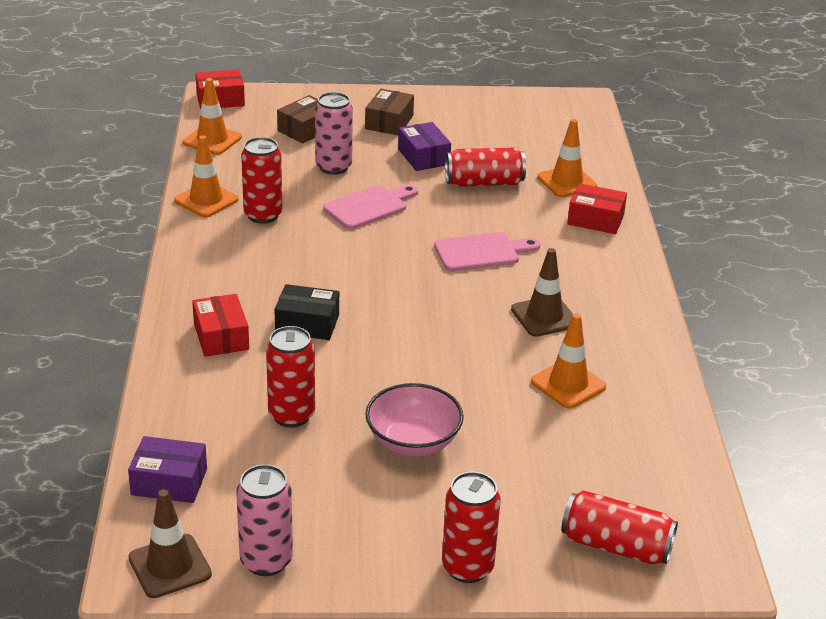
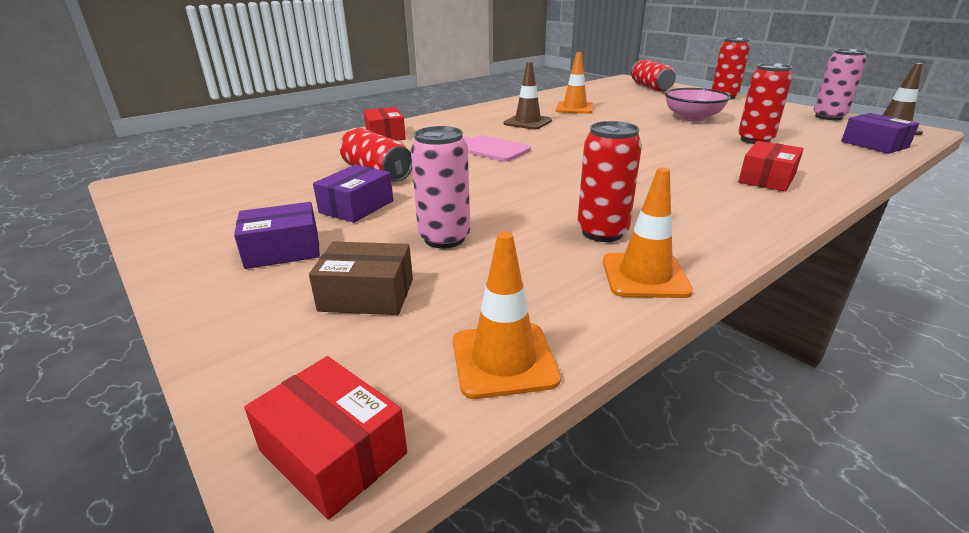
camera: 125 degrees left, 5 degrees down
black box [274,284,339,340] -> none
pink cutting board [323,185,418,229] -> none
brown box [365,89,414,135] -> purple box [234,202,320,269]
orange traffic cone [537,119,597,197] -> none

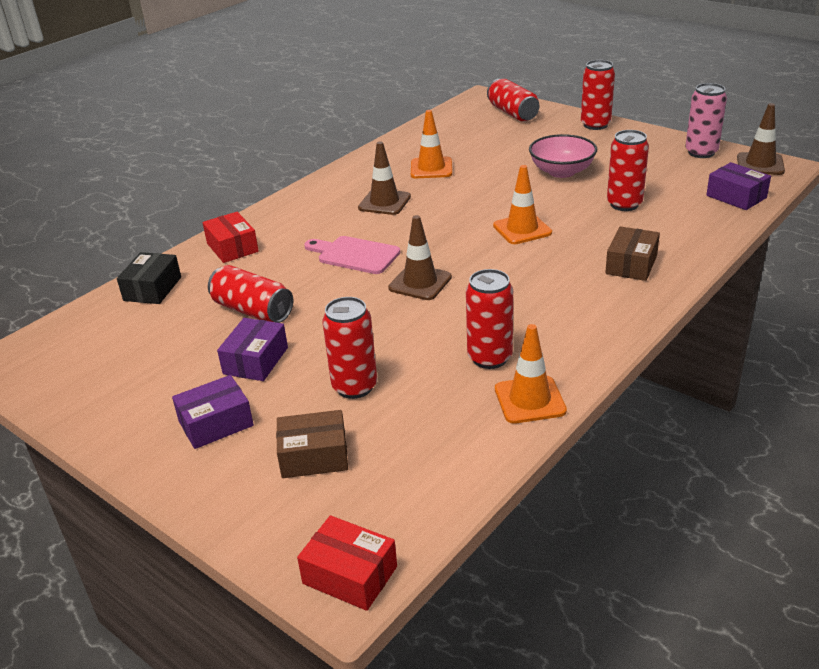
camera: 10 degrees left, 5 degrees up
pink can [411,126,470,248] -> red can [322,297,377,399]
orange traffic cone [453,231,561,399] -> orange traffic cone moved to [493,165,552,244]
red box [738,141,804,192] -> brown box [605,226,660,281]
none -> black box [117,252,181,304]
none -> brown traffic cone [388,215,452,300]

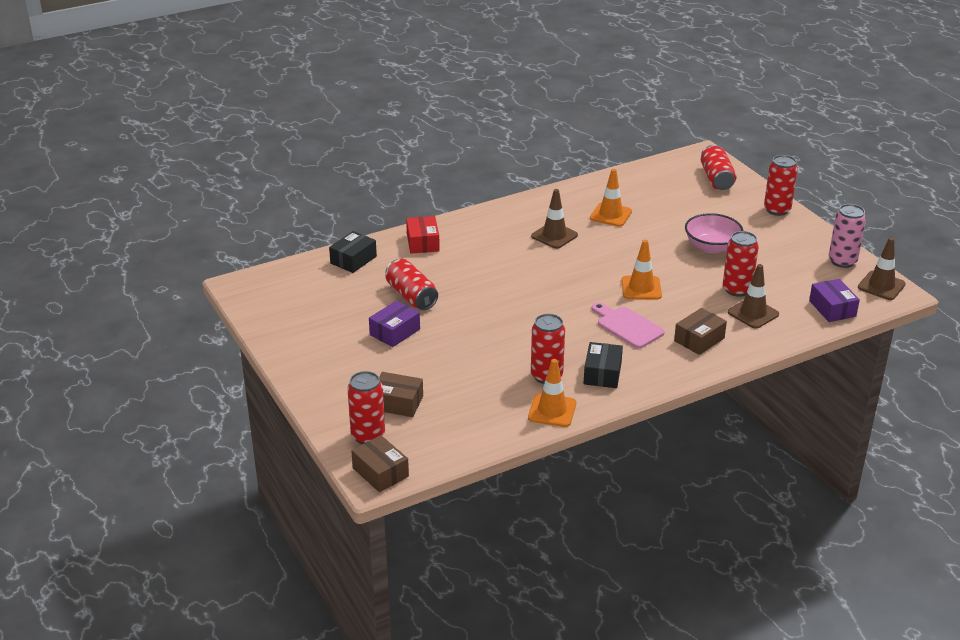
camera: 20 degrees right, 0 degrees up
purple box [172,375,254,449] -> none
red box [297,515,397,611] -> brown box [351,435,409,492]
pink cutting board [304,236,400,274] -> pink cutting board moved to [592,302,665,348]
red can [322,297,377,399] -> red can moved to [347,371,385,444]
brown traffic cone [388,215,452,300] -> brown traffic cone moved to [728,264,779,329]
none -> black box [584,342,623,388]

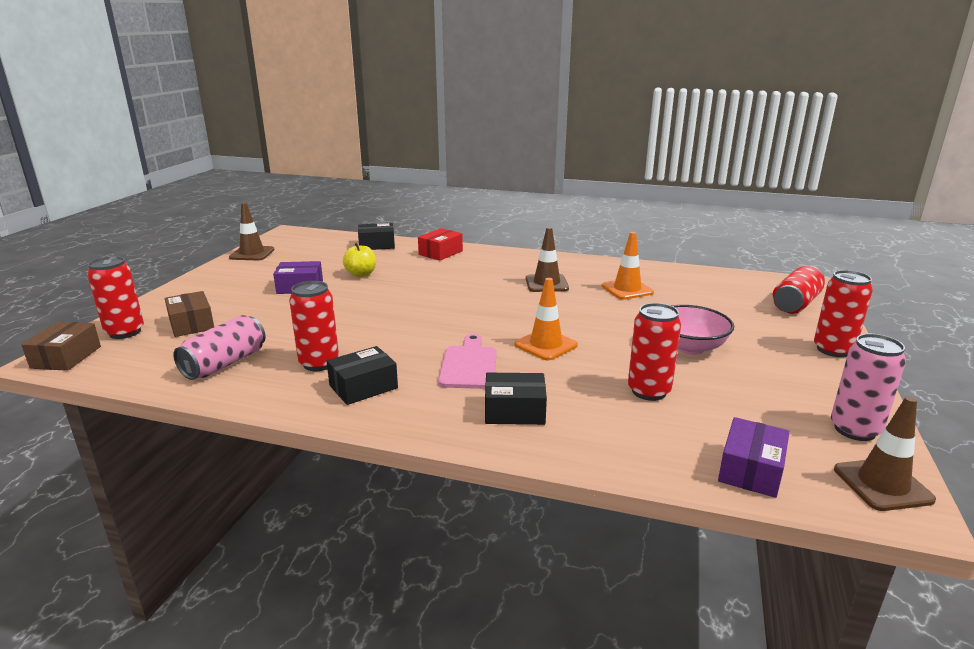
camera: 45 degrees right, 10 degrees down
red can [386,259,438,310] -> yellow apple [343,243,376,277]
orange traffic cone [528,359,576,427] -> none
brown box [674,308,727,355] -> black box [485,373,547,425]
brown traffic cone [728,264,779,329] -> brown traffic cone moved to [229,203,275,260]
none -> pink can [173,315,266,380]

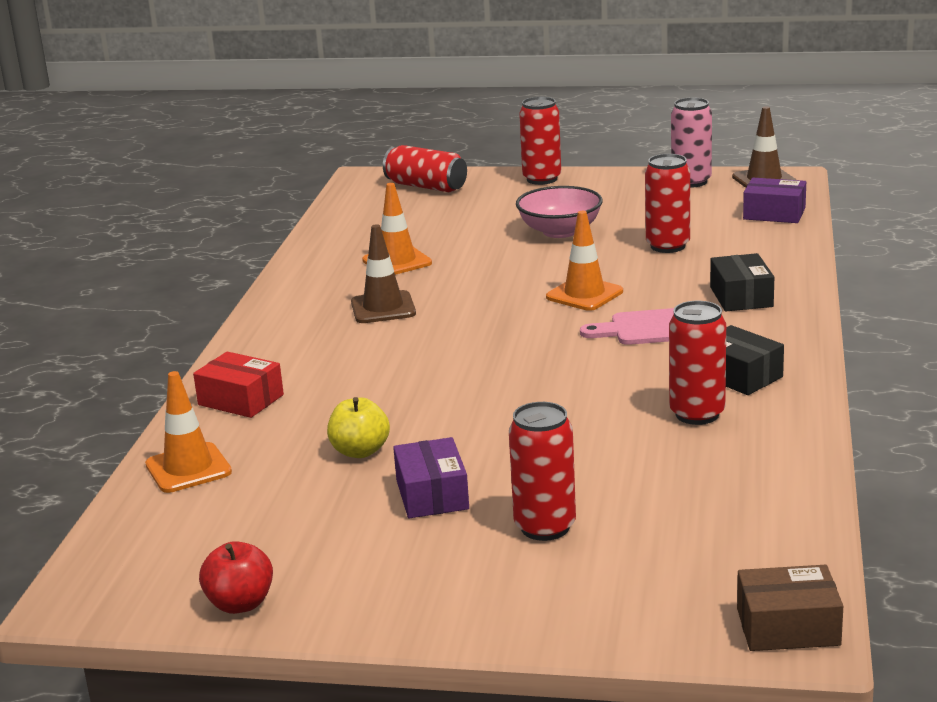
camera: 95 degrees left, 0 degrees up
red can [87,256,144,339] -> red can moved to [509,402,576,541]
brown box [165,291,214,337] -> none
pink can [173,315,266,380] -> none
brown traffic cone [229,203,275,260] -> red apple [199,541,273,614]
black box [358,223,395,250] -> orange traffic cone [145,371,232,493]

